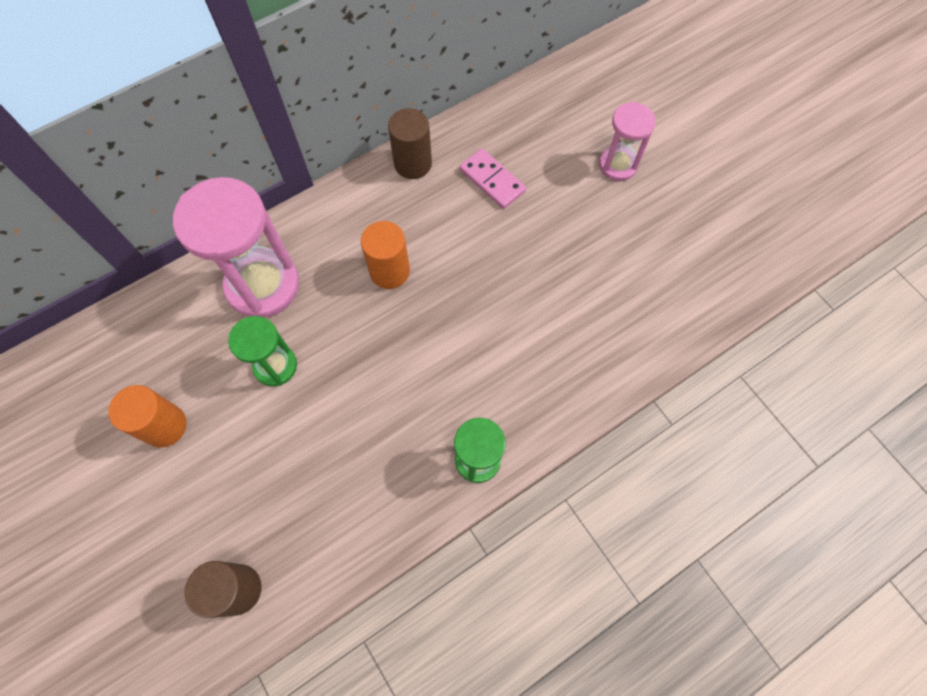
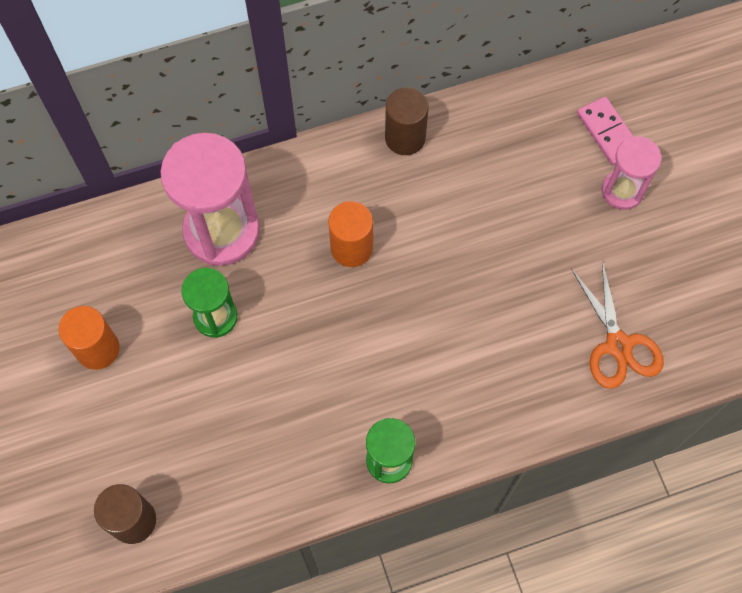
camera: 15 degrees right, 0 degrees up
pink domino [460,149,526,209] -> pink domino moved to [577,97,634,166]
none -> orange scissors [571,260,664,389]

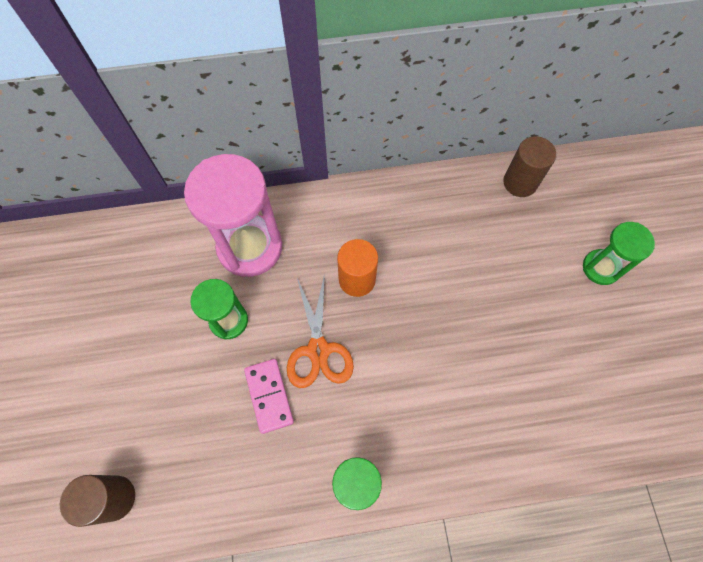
camera: 10 degrees right, 0 degrees up
orange cylinder [59,306,120,370] -> none
brown cylinder [385,87,429,155] -> brown cylinder moved to [503,136,556,197]
orange scissors [571,260,664,389] -> orange scissors moved to [287,273,354,388]
pink domino [577,97,634,166] -> pink domino moved to [244,359,294,434]
pink hourglass [602,136,661,210] -> green hourglass [583,222,655,285]

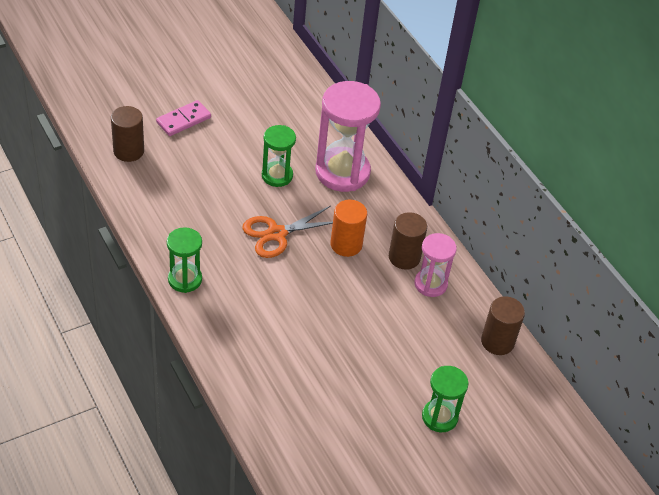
camera: 65 degrees right, 20 degrees down
pink domino [244,359,294,434] -> pink domino moved to [156,100,211,136]
none -> brown cylinder [389,212,427,270]
none -> pink hourglass [415,233,457,297]

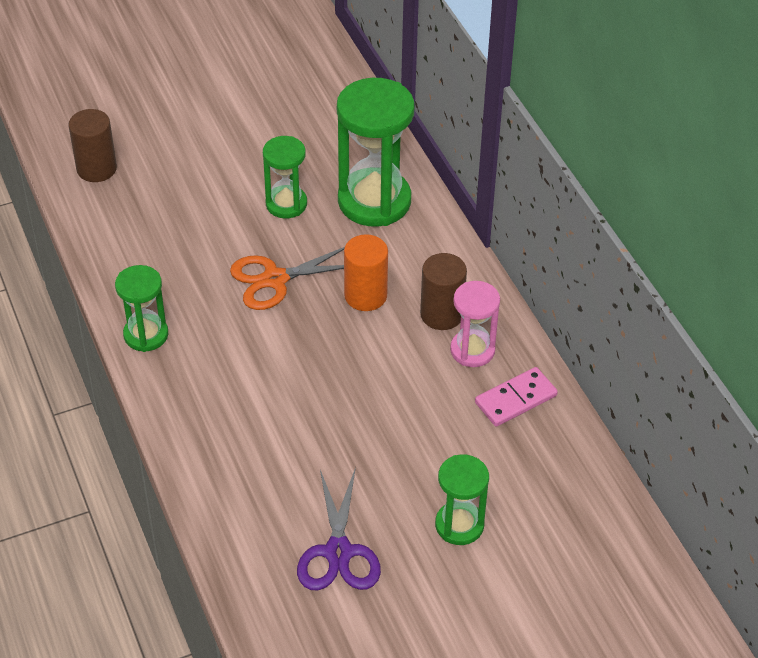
camera: 10 degrees right, 0 degrees up
pink domino [156,100,211,136] -> pink domino moved to [475,367,558,427]
pink hourglass [315,81,381,192] -> green hourglass [337,78,415,227]
brown cylinder [481,296,525,355] -> none
none -> purple scissors [297,467,381,590]

